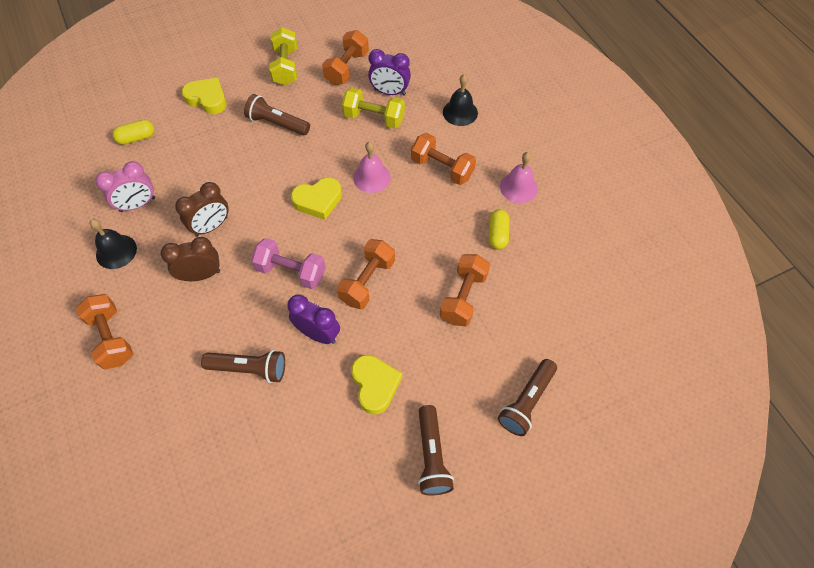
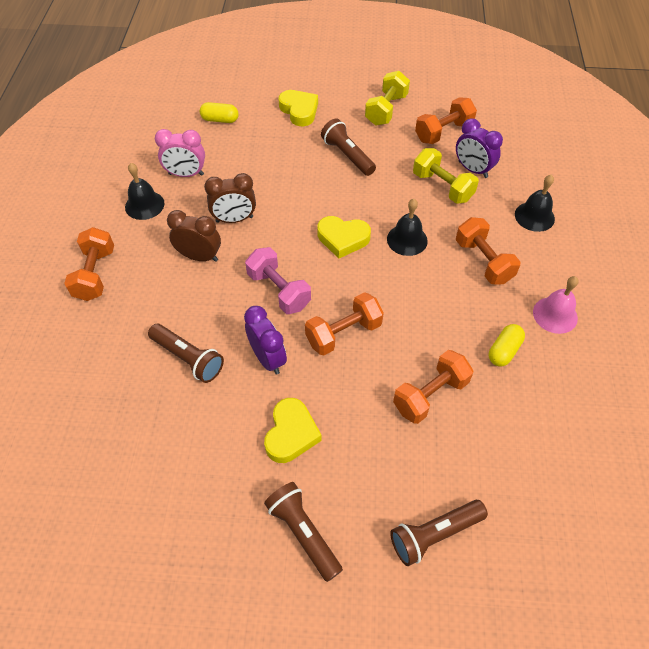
camera: 30 degrees right, 5 degrees down
pink bell [353,142,391,193] -> black bell [387,199,428,256]
brown flashlight [418,405,454,495] -> brown flashlight turned 120 degrees clockwise [264,482,343,582]

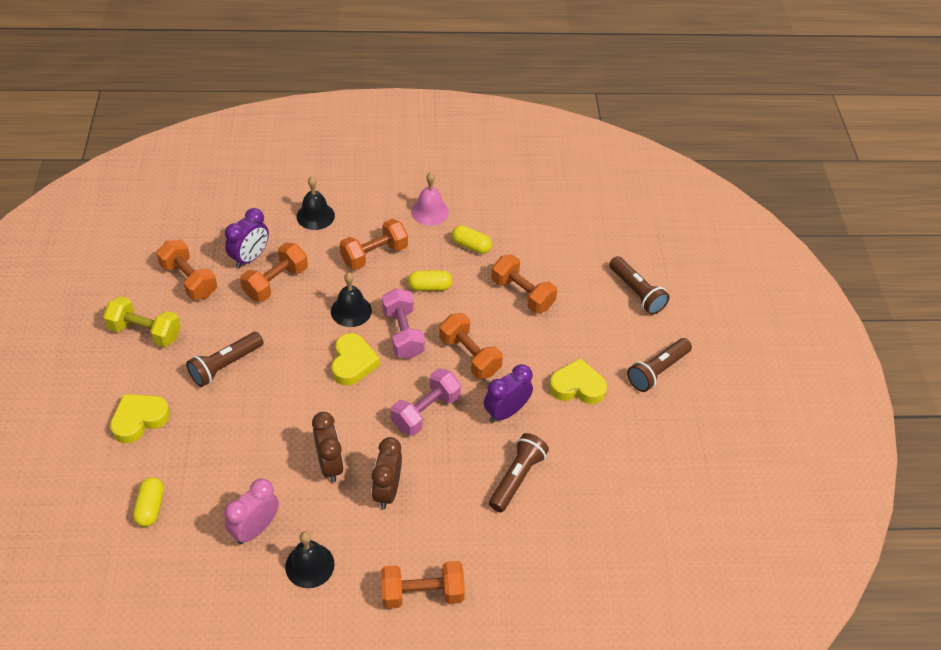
camera: 100 degrees left, 5 degrees down
pink clock [155,129,205,177] -> pink clock turned 135 degrees counterclockwise [224,479,279,545]
yellow dumbbell [413,148,479,204] -> orange dumbbell [240,243,308,302]
none -> pink dumbbell [382,288,425,359]
none -> yellow capsule [408,270,452,291]

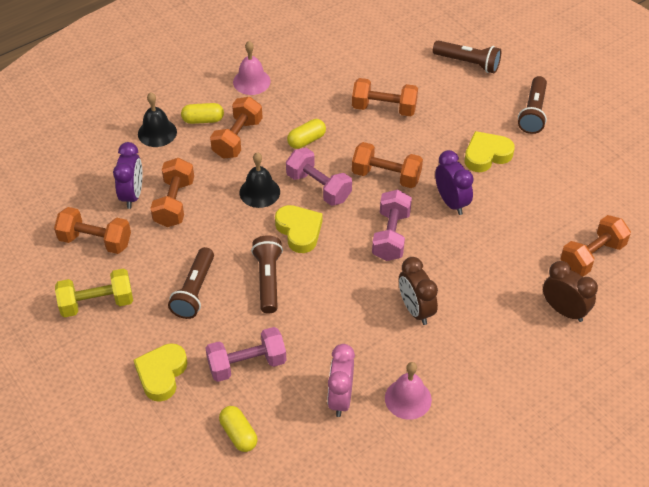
camera: 30 degrees left, 0 degrees up
black bell [285,531,334,588] -> pink bell [385,362,432,420]
brown clock [312,412,344,482] -> brown clock moved to [543,261,598,322]
orange dumbbell [381,561,465,609] -> orange dumbbell moved to [561,215,631,277]
yellow capsule [452,225,492,254] -> yellow capsule moved to [181,103,224,124]
purple clock [484,364,533,423] -> purple clock turned 135 degrees clockwise [435,150,474,215]
brown flashlight [489,433,549,512] -> brown flashlight moved to [251,235,283,314]
none -> pink dumbbell [205,327,286,382]

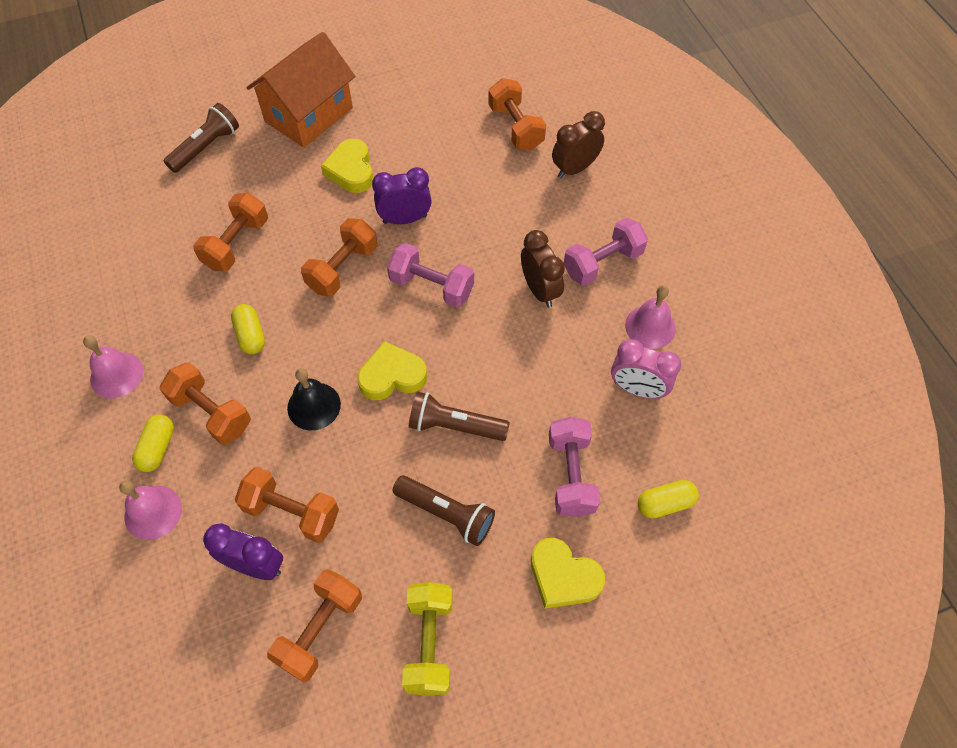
camera: 75 degrees left, 10 degrees up
black bell [138,92,177,147] -> pink bell [119,480,182,540]
pink dumbbell [286,148,352,206] -> pink dumbbell moved to [564,217,648,286]
brown clock [399,257,438,325] -> brown clock turned 105 degrees counterclockwise [521,230,565,308]
brown flashlight [518,76,547,134] -> orange house [246,32,355,148]

